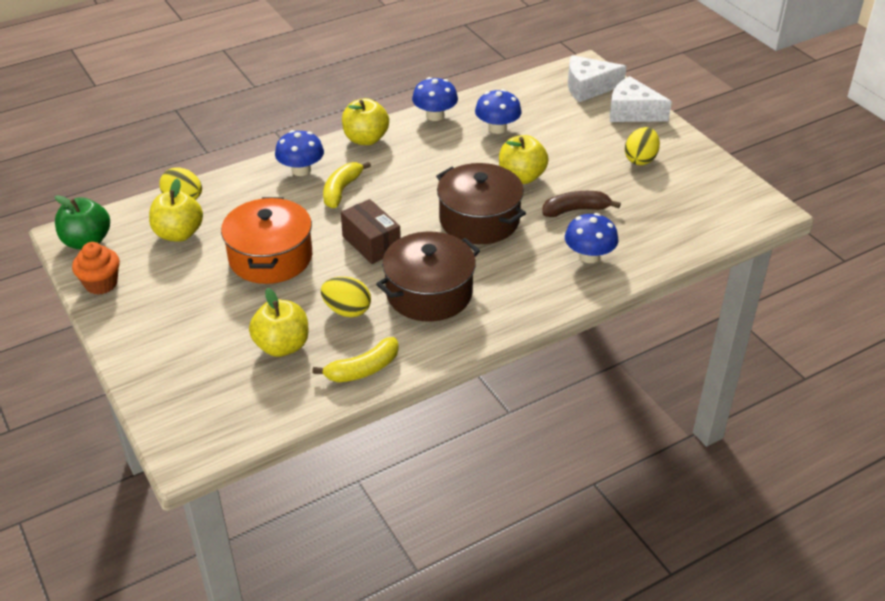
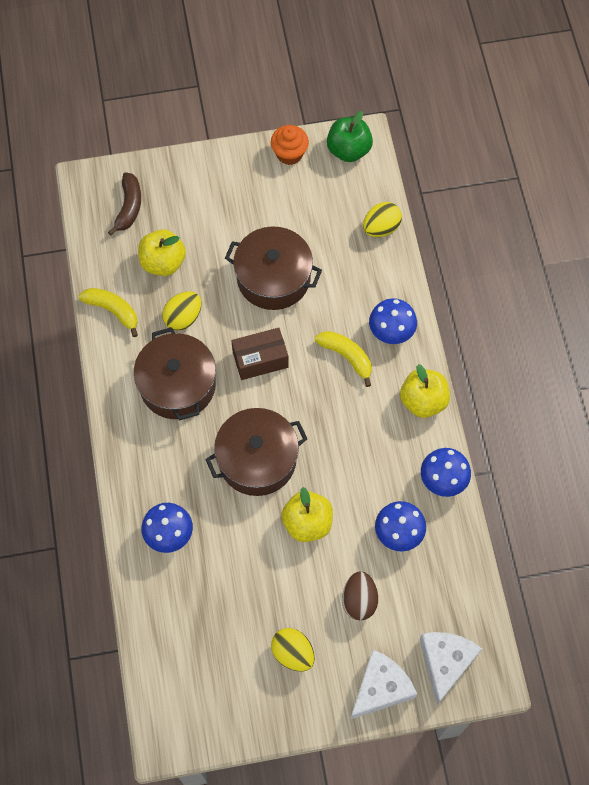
camera: 110 degrees right, 25 degrees up
yellow apple [149,178,203,242] -> none
orange pot [221,197,312,284] -> brown pot [225,226,322,310]
yellow banana [312,337,399,382] -> yellow banana turned 135 degrees clockwise [79,288,138,337]
brown banana [542,191,621,217] -> brown banana moved to [108,172,141,236]
none -> brown egg [342,571,378,620]

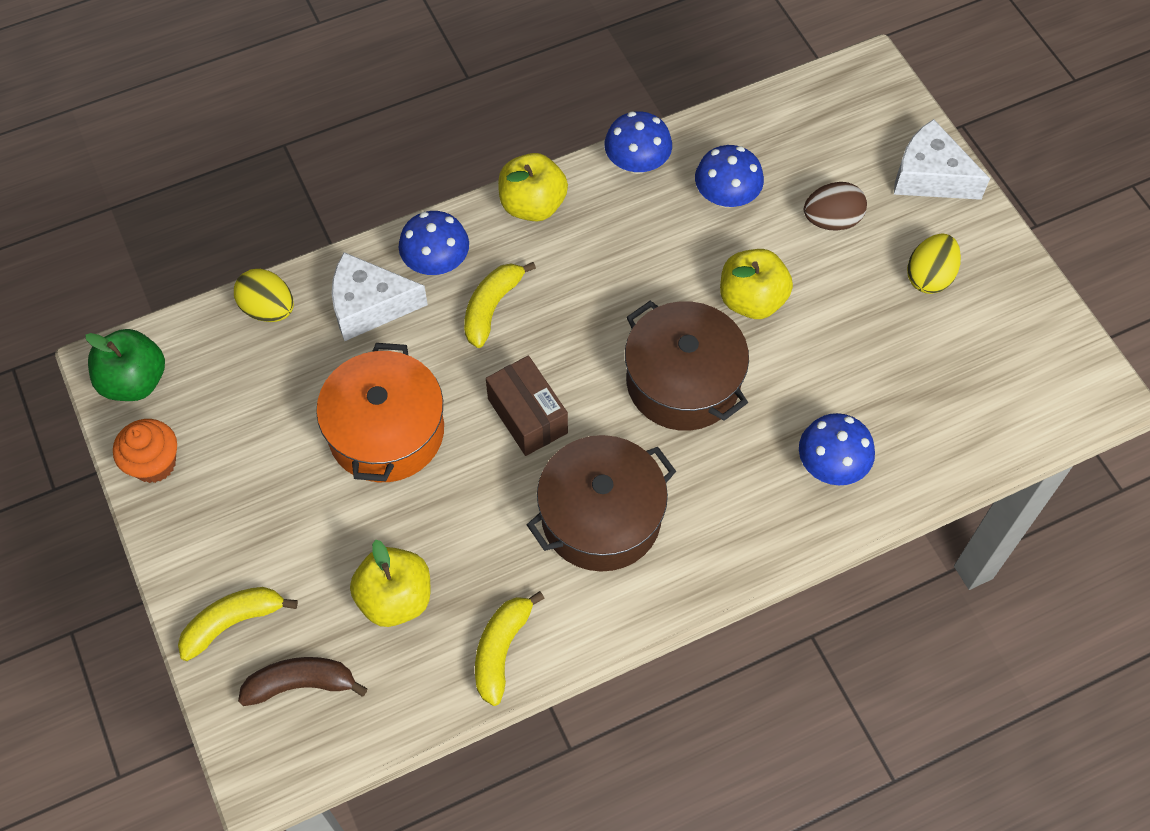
camera: 105 degrees left, 5 degrees down
yellow egg [162,291,201,330] -> none
brown pot [225,226,322,310] -> orange pot [316,343,444,482]
white cheese [420,632,482,705] -> white cheese moved to [332,252,428,341]
none -> yellow banana [178,587,298,661]

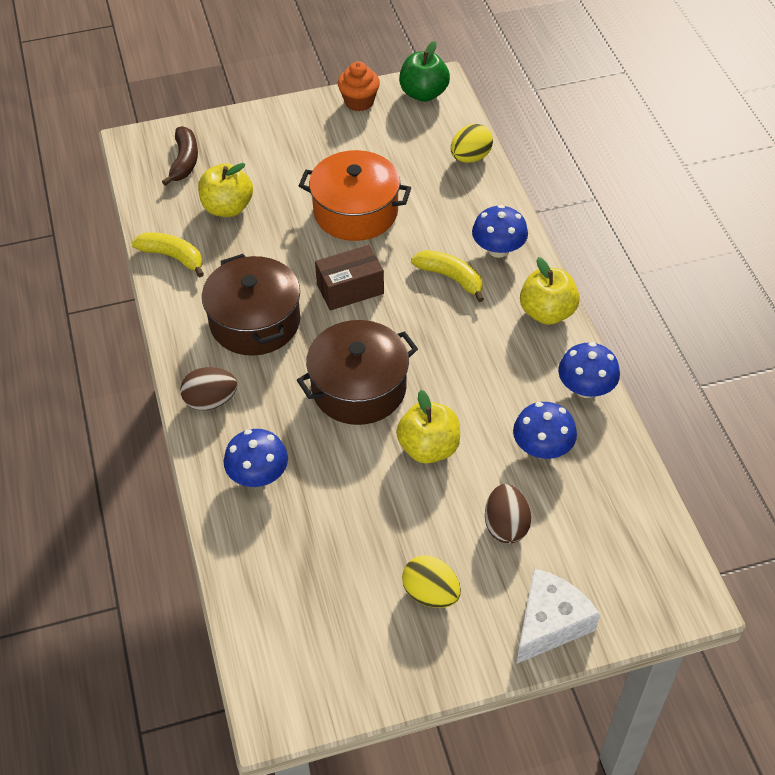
camera: 100 degrees right, 10 degrees down
yellow banana [178,587,298,661] -> none
white cheese [332,252,428,341] -> none
none -> brown egg [180,367,237,410]

